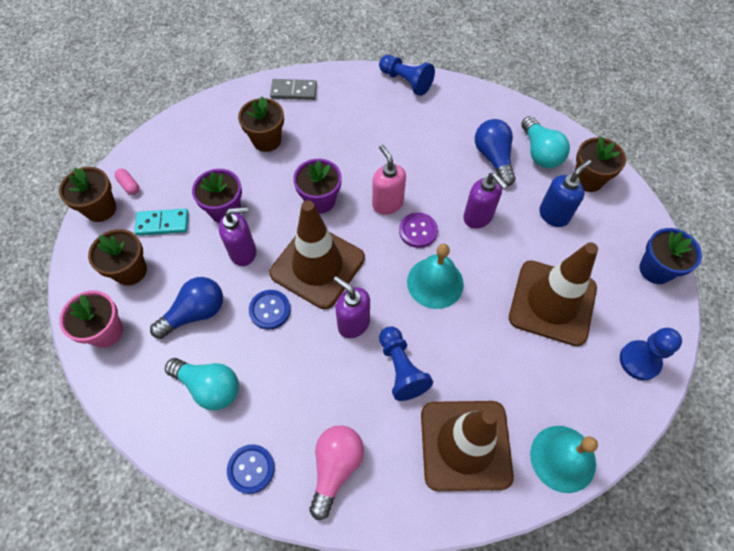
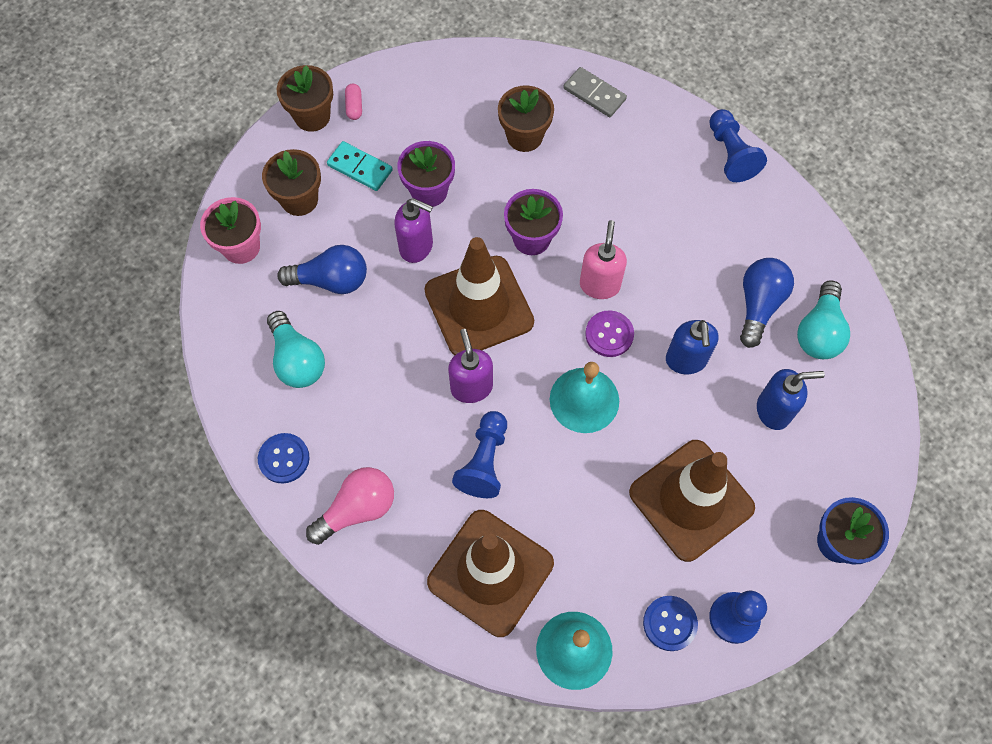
camera: 35 degrees right, 5 degrees up
blue button [249,290,291,330] -> blue button moved to [643,596,698,651]
purple soap dispenser [463,173,508,229] -> blue soap dispenser [666,320,718,374]
brown flower pot [575,137,626,192] -> none

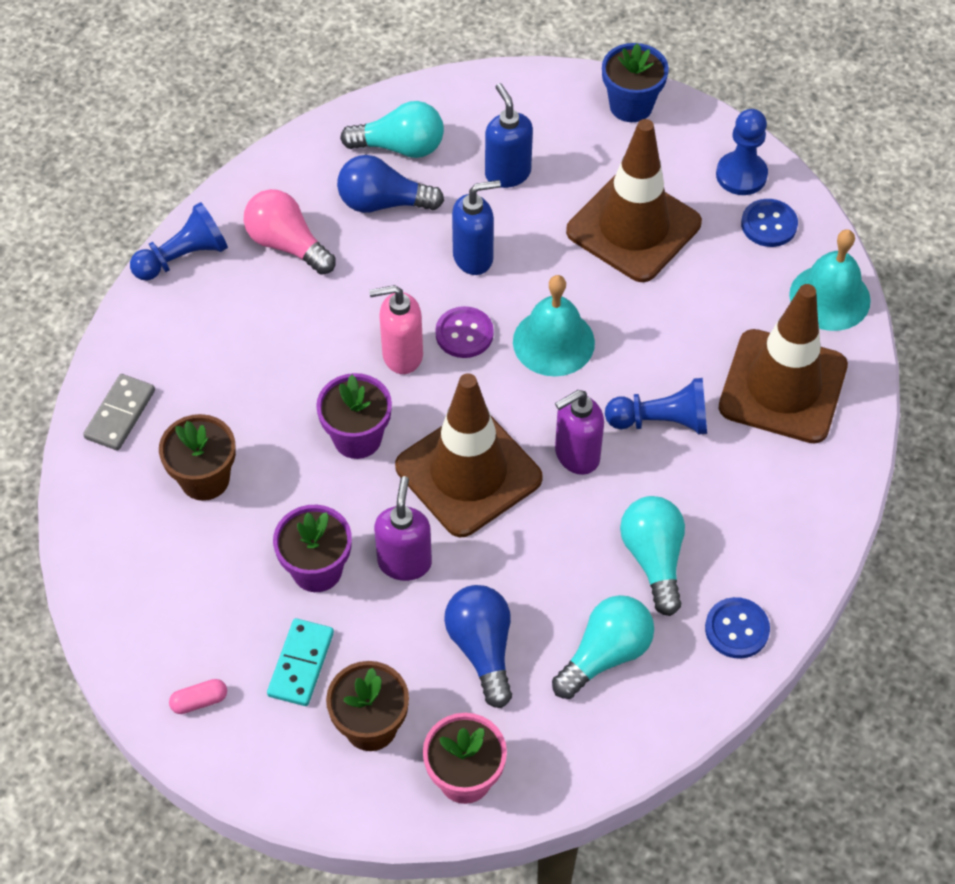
camera: 105 degrees left, 10 degrees down
brown flower pot [277,65,333,132] -> none
pink light bulb [306,467,394,545] -> pink light bulb moved to [244,189,336,275]
none -> turquoise light bulb [620,496,685,616]

